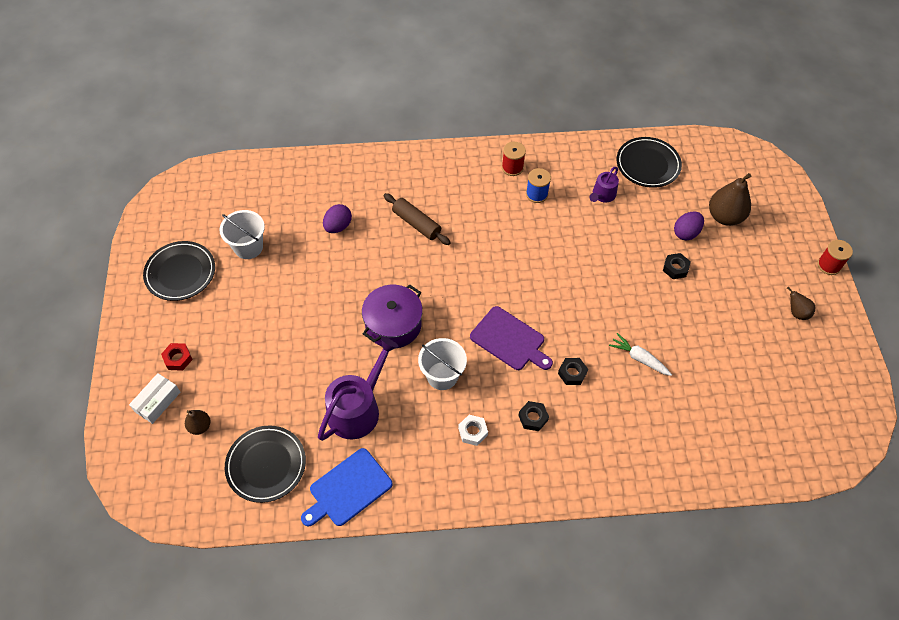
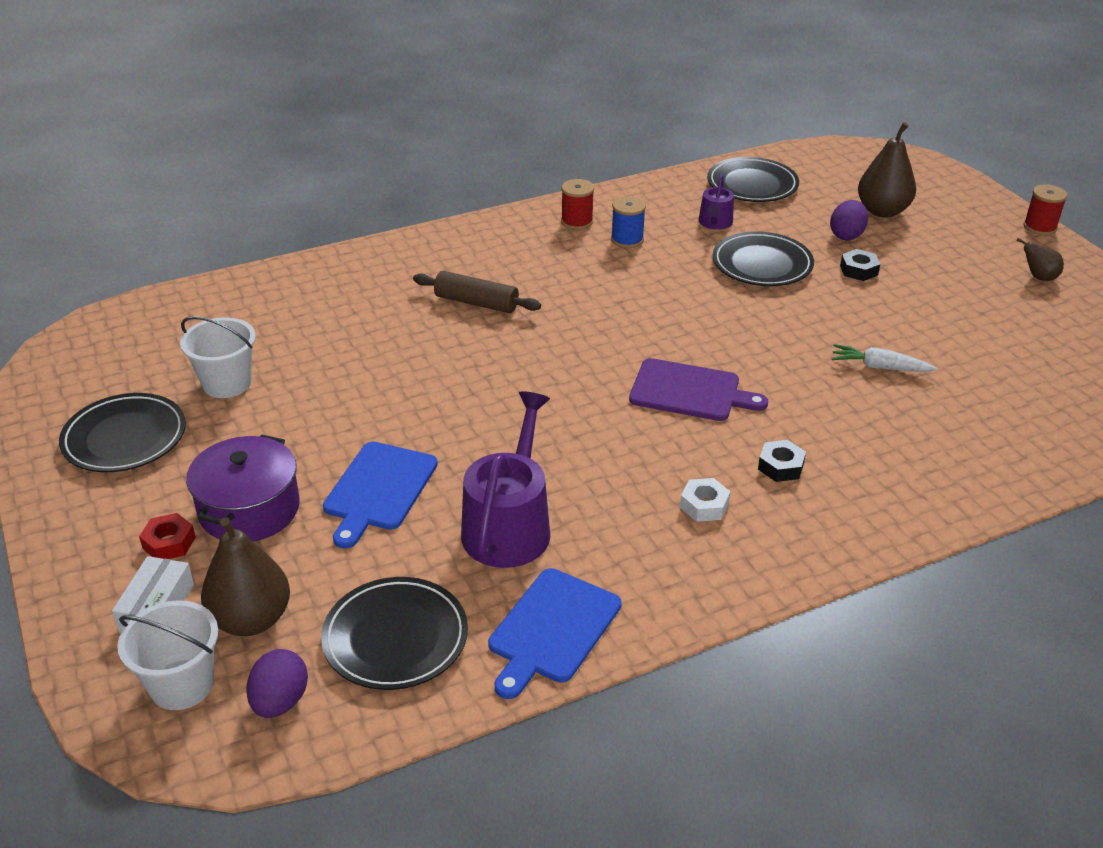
camera: 20 degrees left, 20 degrees down
brown pear [185,410,211,435] -> brown pear [201,517,290,636], size x1.87
purple egg [323,204,352,233] -> purple egg moved to [246,649,308,718]
purple pot [362,285,423,348] -> purple pot moved to [186,434,300,542]
white bucket [418,338,467,390] -> white bucket moved to [117,600,218,710]
black nut [558,358,588,385] -> none
none -> blue cutting board [323,442,438,549]
none -> black plate [712,231,814,286]

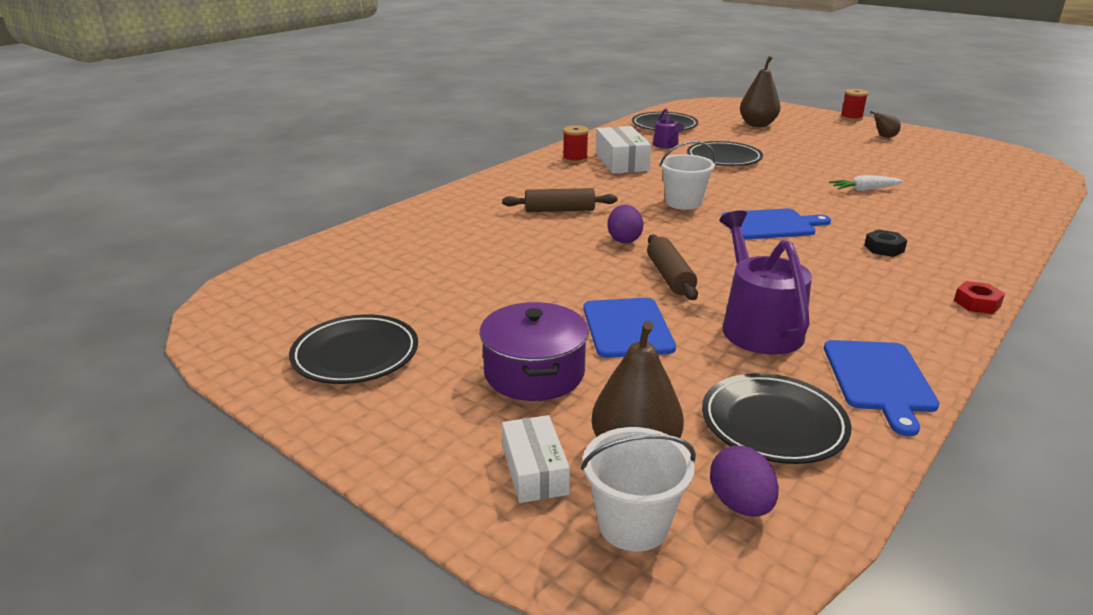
camera: 25 degrees left, 10 degrees down
red nut [139,513,196,559] -> red nut moved to [954,281,1005,314]
white bucket [180,316,256,398] -> white bucket moved to [659,141,716,210]
blue spool [611,196,646,248] -> white box [596,126,651,174]
purple cutting board [629,358,768,421] -> blue cutting board [721,208,831,239]
white nut [680,478,730,522] -> none
purple egg [830,200,868,240] -> purple egg moved to [608,205,644,243]
black nut [840,249,880,281] -> none
none -> brown rolling pin [647,234,698,300]

